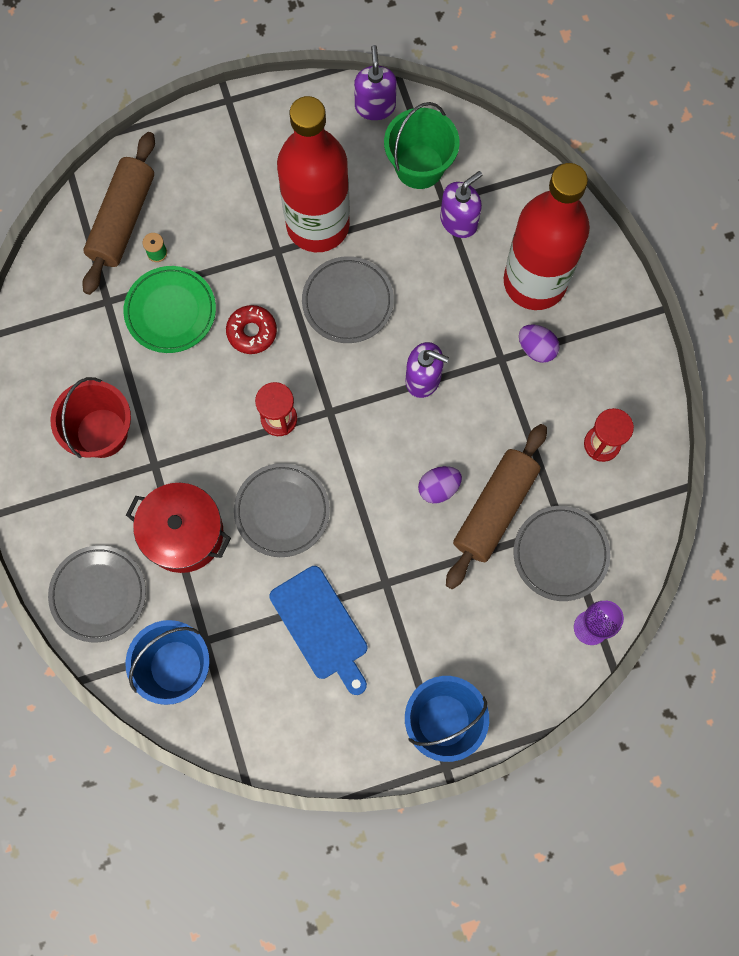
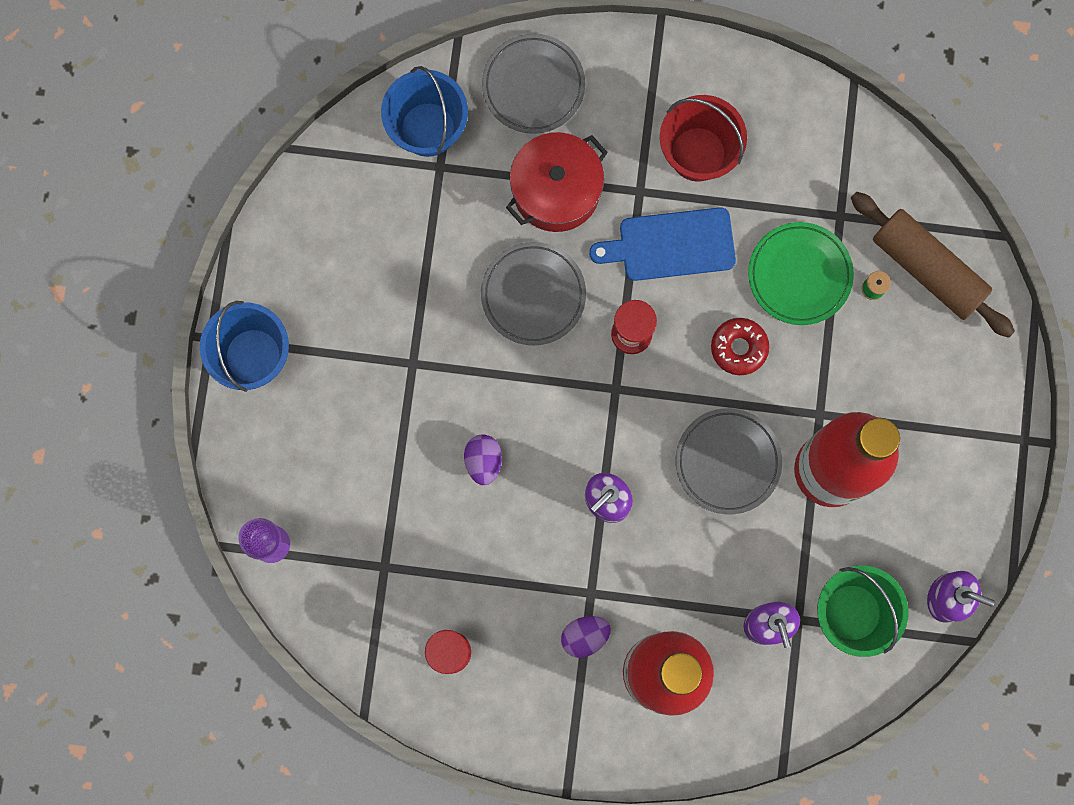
camera: 115 degrees right, 5 degrees up
blue cutting board [269,566,367,695] -> blue cutting board moved to [589,207,736,281]
brown rolling pin [446,424,547,589] -> none
grey plate [513,506,610,601] -> none

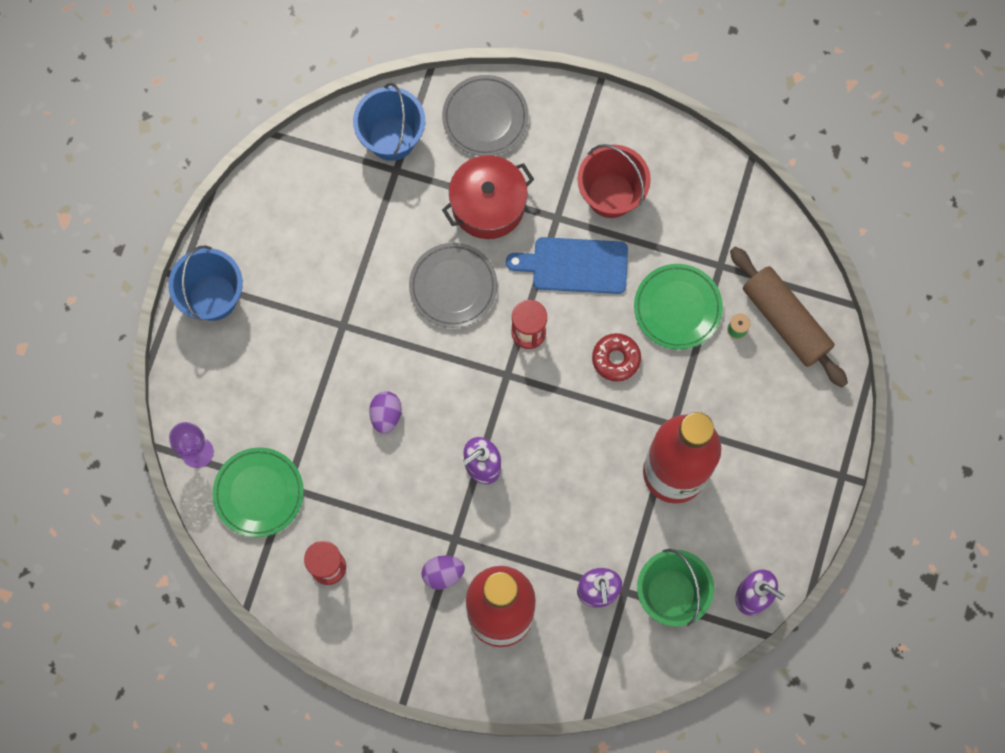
camera: 10 degrees right, 5 degrees down
grey plate [675,408,782,514] -> none
none -> green plate [213,447,304,537]

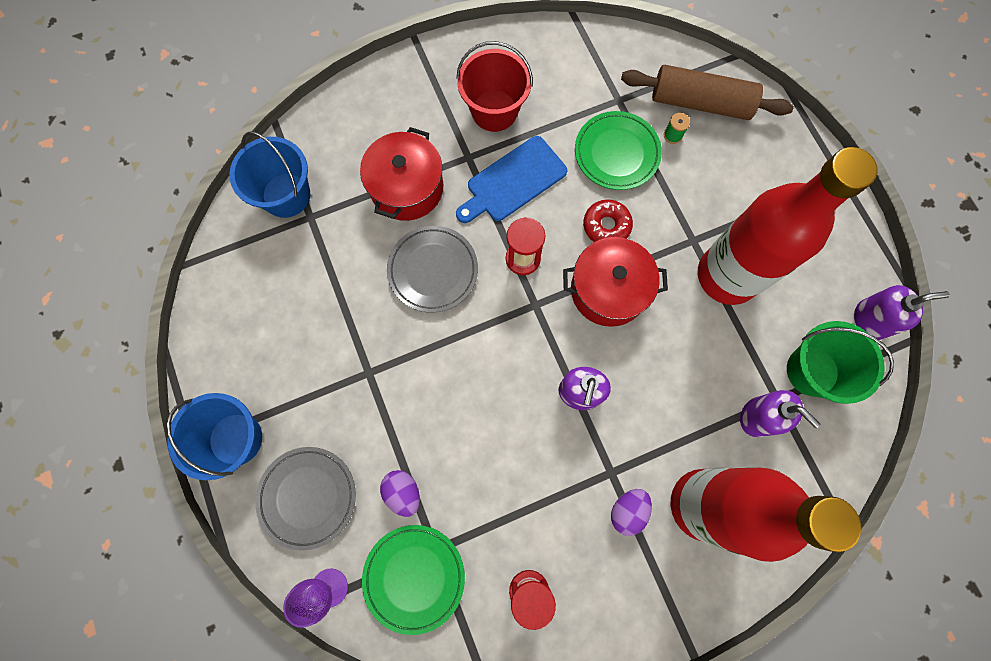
camera: 40 degrees left, 0 degrees up
purple egg [369,391,402,434] -> purple egg moved to [380,470,420,517]
grey plate [442,75,529,156] -> grey plate moved to [255,447,356,551]
none -> red pot [563,237,668,327]

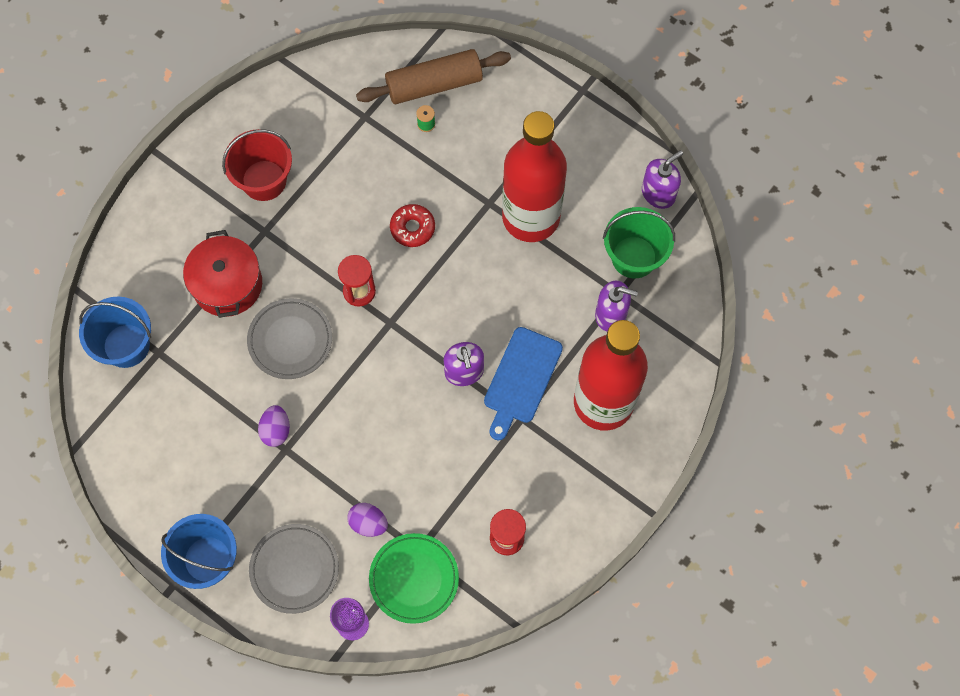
camera: 30 degrees left, 5 degrees down
blue cutting board [456,136,567,223] -> blue cutting board moved to [484,327,563,441]
red pot [563,237,668,327] -> none
green plate [575,111,662,190] -> none
purple egg [611,489,652,536] -> purple egg moved to [258,405,290,447]

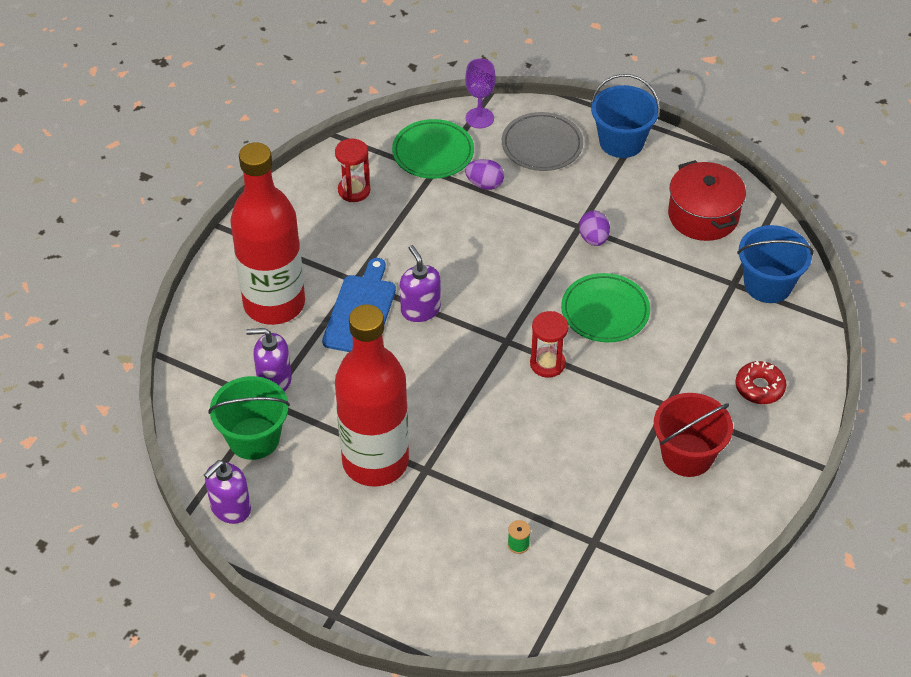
camera: 170 degrees right, 20 degrees down
red pot [183,230,262,318] -> red pot moved to [668,160,746,241]
grey plate [247,298,332,379] -> green plate [561,273,650,342]
brown rolling pin [356,49,511,104] -> none
red donut [390,204,435,247] -> red donut moved to [735,361,786,404]

